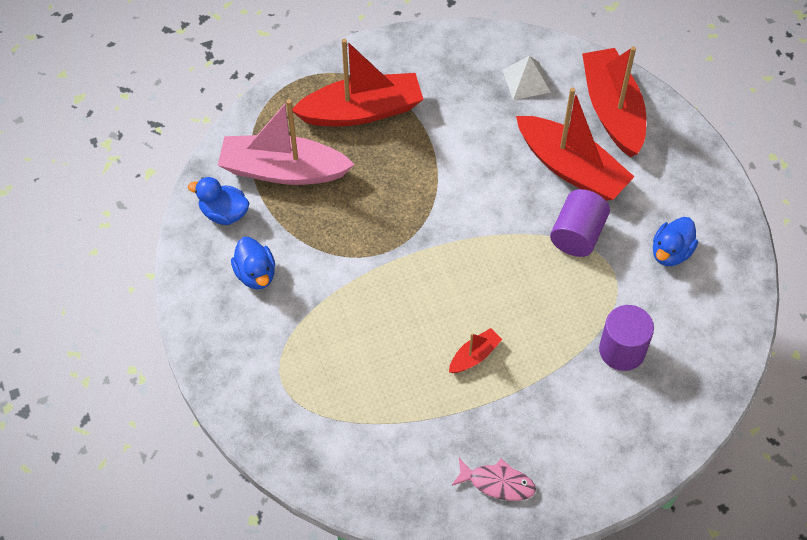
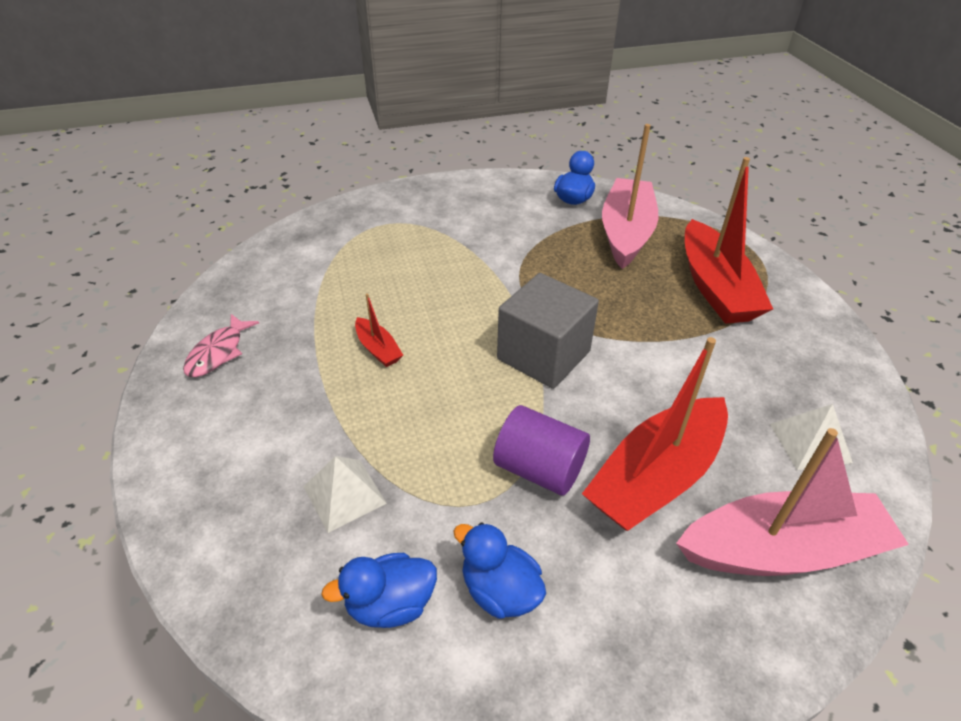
camera: 95 degrees right, 15 degrees down
blue duck [231,237,275,290] -> blue duck moved to [321,553,437,628]
red boat [582,46,646,157] -> pink boat [676,428,909,576]
purple cylinder [599,305,654,371] -> white pyramid [303,456,387,533]
none -> grey cube [497,273,599,389]

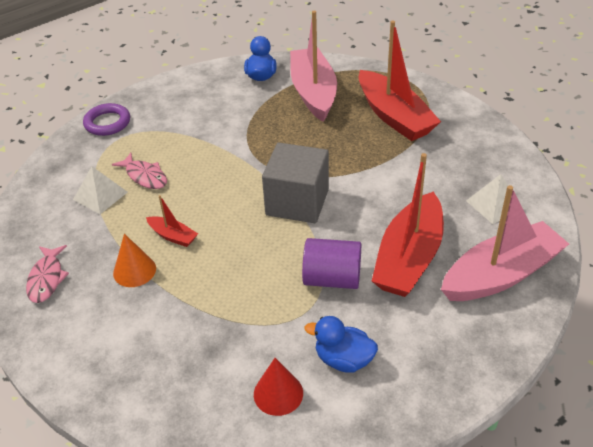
camera: 20 degrees left, 0 degrees up
white pyramid [303,456,387,533] -> white pyramid moved to [73,166,128,214]
blue duck [321,553,437,628] -> red cone [254,358,303,416]
none -> purple ring [83,103,130,136]
none -> pink fish [112,153,167,189]
none -> orange cone [113,234,156,287]

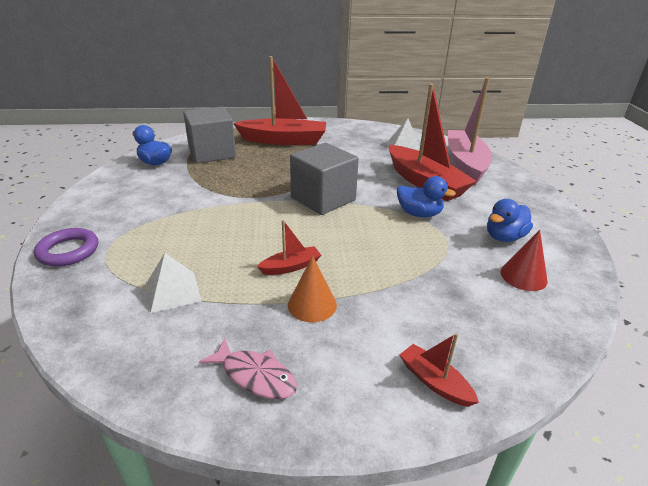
camera: 60 degrees left, 10 degrees down
pink fish [112,153,167,189] -> none
pink boat [290,11,337,122] -> grey cube [183,107,236,164]
purple cylinder [302,238,361,289] -> blue duck [397,176,456,217]
none -> red boat [400,333,479,407]

